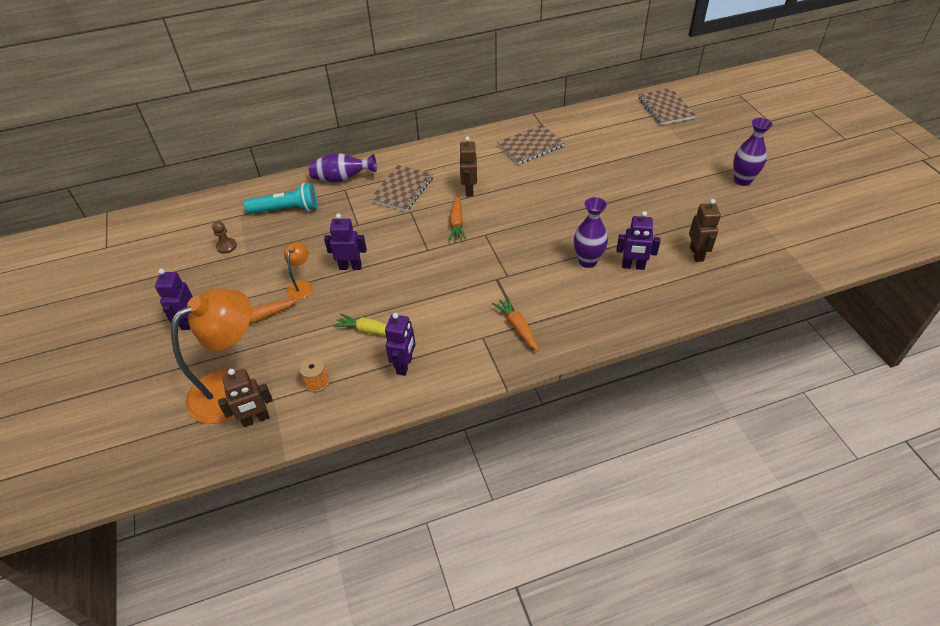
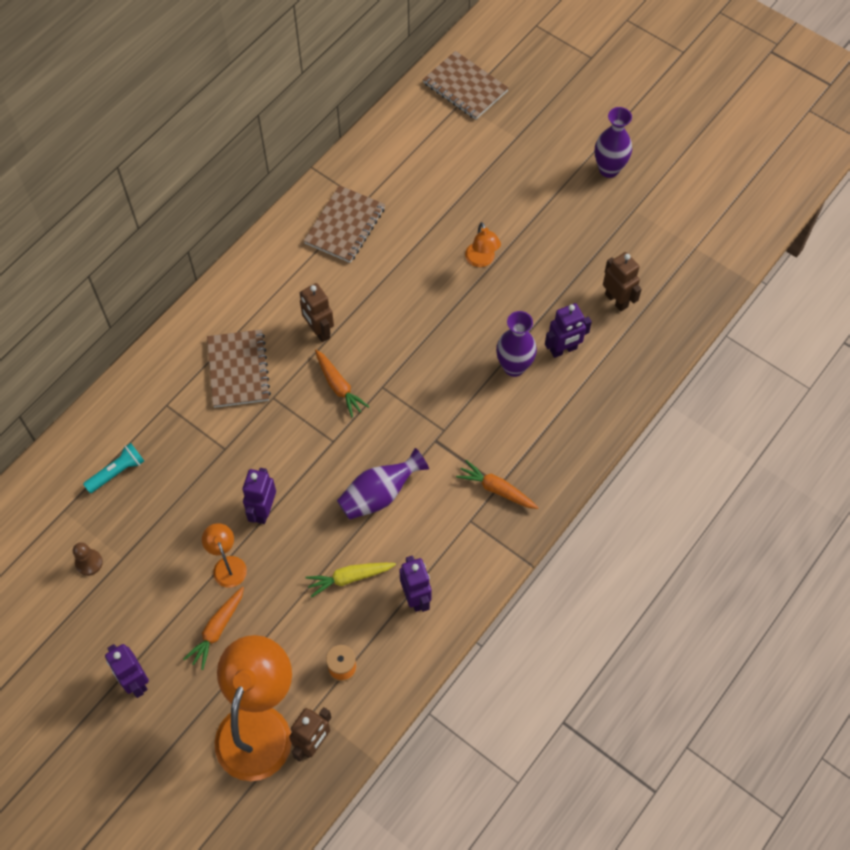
camera: 35 degrees left, 15 degrees up
turquoise flashlight [244,183,317,214] -> turquoise flashlight [83,443,144,493], size x0.65
purple vase [309,153,377,182] -> purple vase moved to [337,448,429,520]
purple robot [324,213,367,270] -> purple robot turned 45 degrees counterclockwise [242,468,276,524]
none -> orange lamp [465,222,501,267]

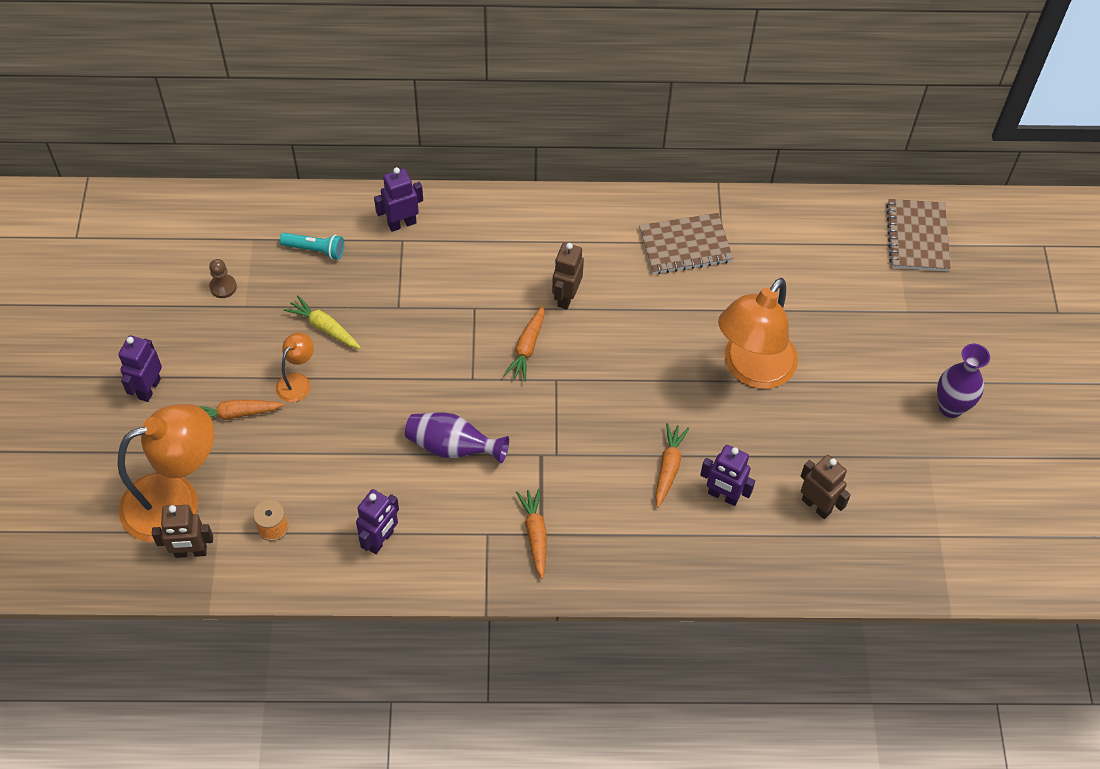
camera: 50 degrees right, 5 degrees down
brown notebook [207,329,271,408] -> none
purple robot [242,468,276,524] -> purple robot moved to [374,167,423,232]
yellow carrot [305,563,396,598] -> yellow carrot moved to [284,295,361,349]
orange lamp [465,222,501,267] -> orange lamp [718,278,798,389], size x2.17
purple vase [496,311,537,377] -> orange carrot [655,423,689,508]
brown robot [603,252,642,311] -> brown robot turned 60 degrees counterclockwise [800,455,851,519]

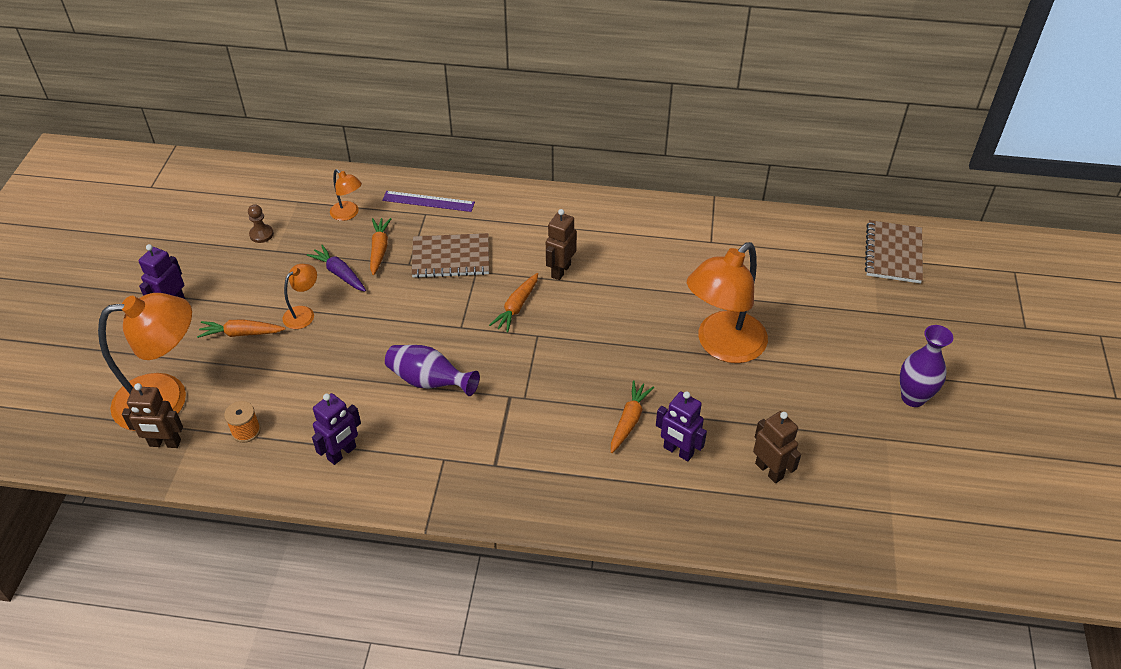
camera: 10 degrees right, 10 degrees down
turquoise flashlight [280,233,344,260] -> orange lamp [330,169,362,221]
yellow carrot [284,295,361,349] -> purple carrot [307,245,366,291]
purple robot [374,167,423,232] -> purple ruler [382,191,475,212]
orange carrot [516,489,547,579] -> orange carrot moved to [370,218,392,275]
brown notebook [639,213,733,274] -> brown notebook moved to [411,233,489,278]

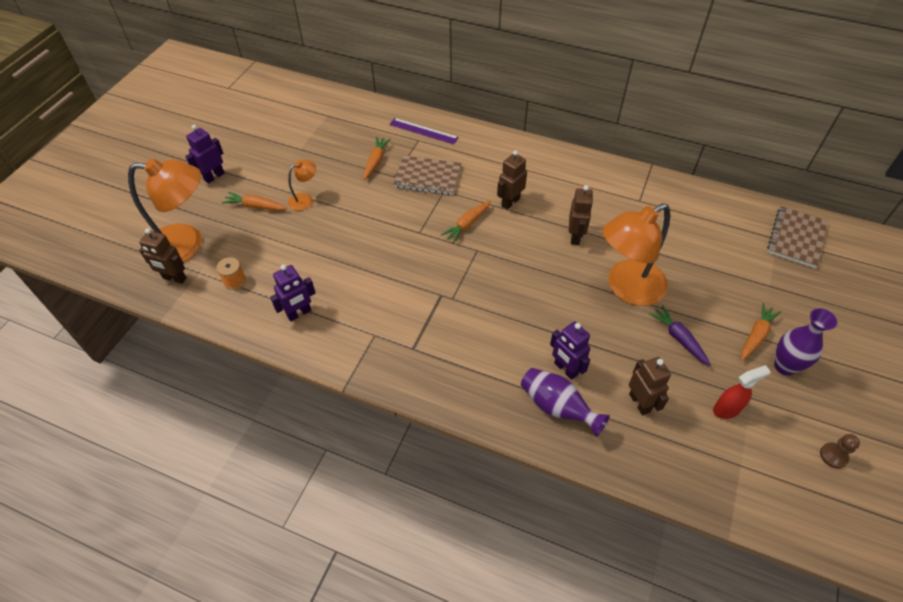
camera: 15 degrees right, 5 degrees up
brown pawn [248,204,274,243] -> brown pawn moved to [820,434,860,469]
purple carrot [307,245,366,291] -> purple carrot moved to [649,305,711,366]
orange lamp [330,169,362,221] -> none
purple vase [385,345,480,396] -> purple vase moved to [521,368,610,437]
orange carrot [611,380,654,453] -> orange carrot moved to [741,303,781,360]
none -> brown robot [569,185,593,245]
none -> red spray bottle [713,365,771,419]

